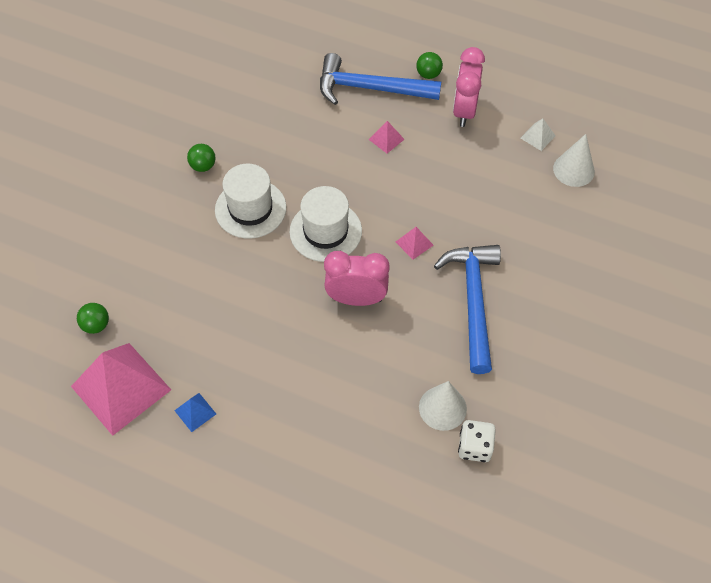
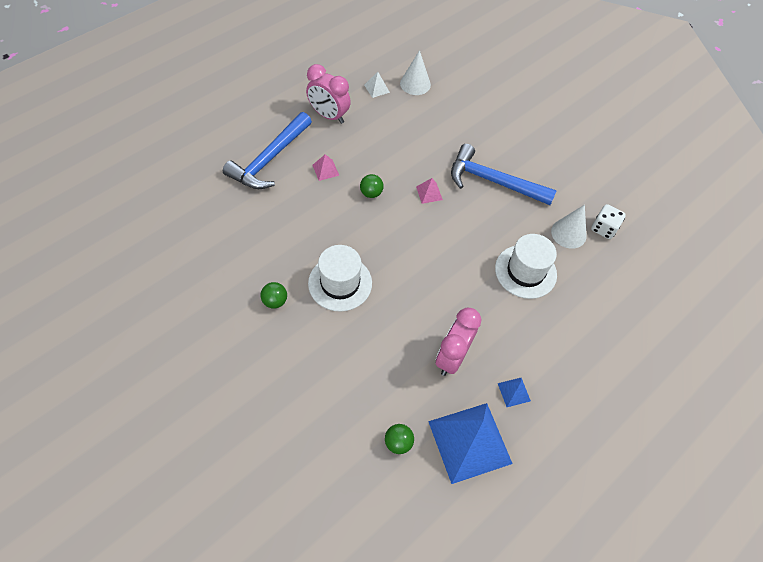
camera: 70 degrees left, 0 degrees up
pink pyramid [71,343,171,436] -> blue pyramid [428,403,513,484]
white hat [290,186,362,262] -> white hat moved to [495,234,557,299]
pink clock [324,251,390,306] -> pink clock moved to [436,308,481,376]
green ball [416,52,443,79] -> green ball moved to [360,174,384,198]

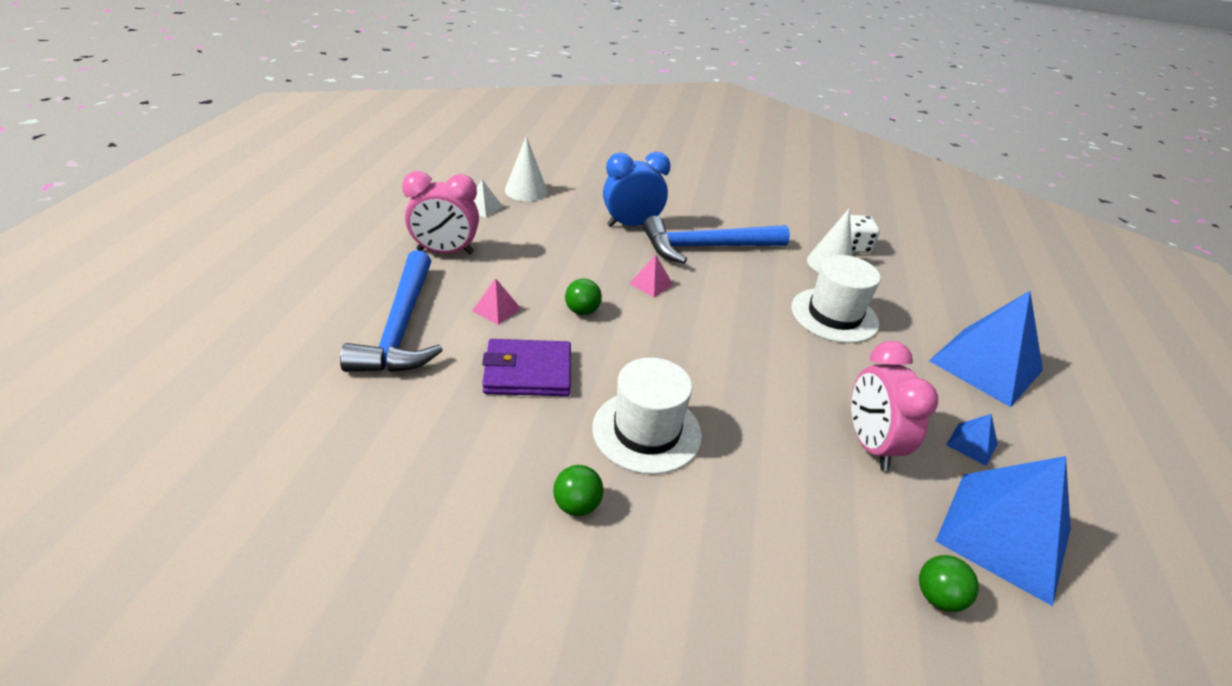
camera: 35 degrees left, 20 degrees down
none -> purple wallet [482,339,571,396]
none -> blue clock [603,152,671,227]
none -> blue pyramid [929,291,1043,407]

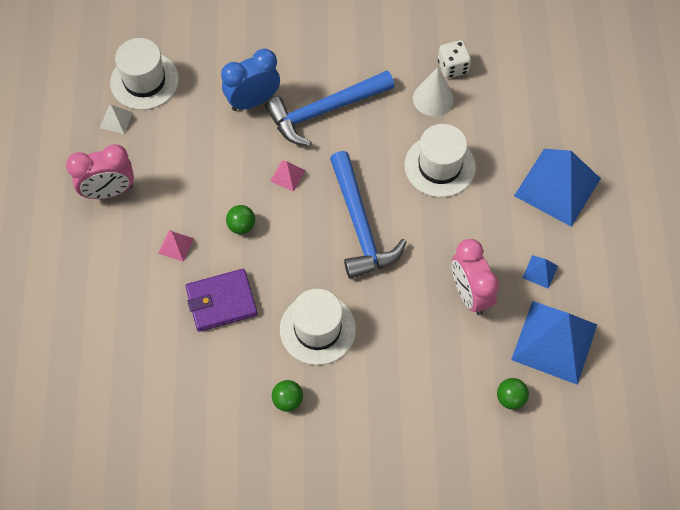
camera: 10 degrees left, 25 degrees up
blue hammer [340,250,443,372] -> blue hammer moved to [330,151,407,279]
white cone [505,136,548,201] -> white hat [110,38,179,110]

